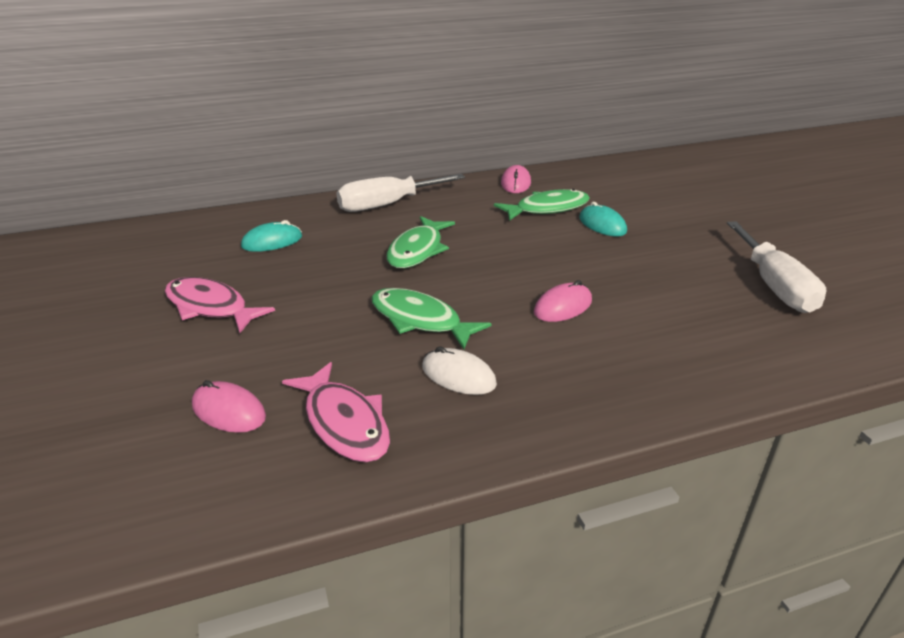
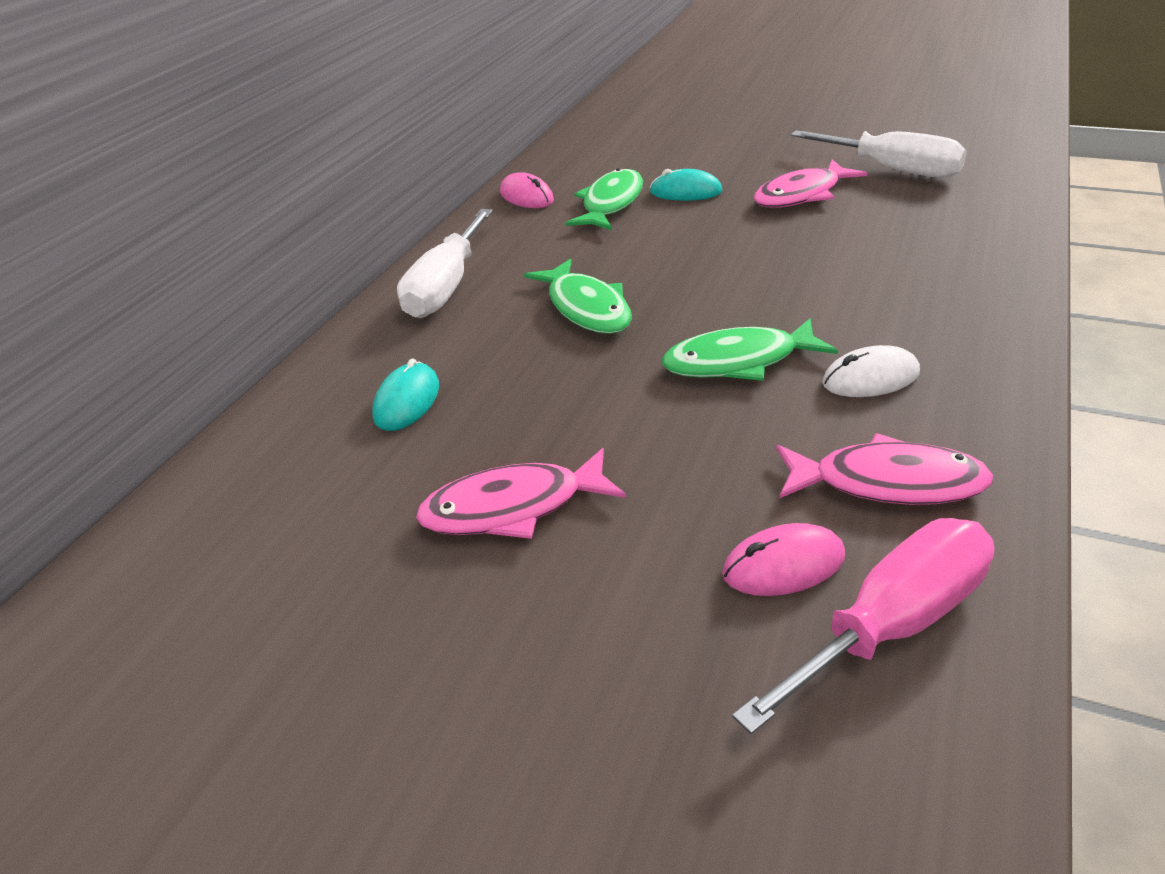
camera: 45 degrees left, 5 degrees up
pink mouse [534,280,592,322] -> none
none -> pink screwdriver [732,518,995,734]
none -> pink fish [754,160,867,208]

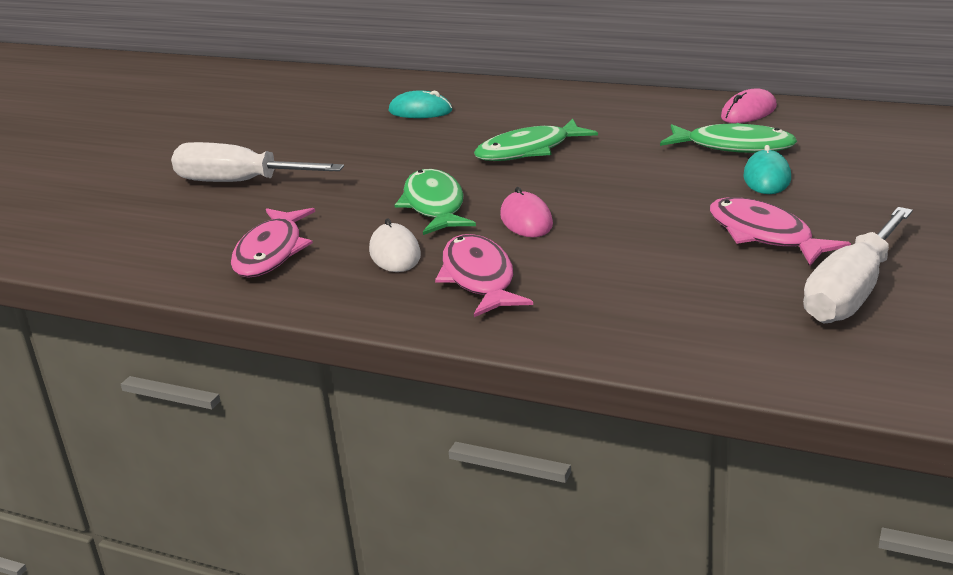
camera: 90 degrees right, 10 degrees down
white screwdriver [397,209,493,318] -> white screwdriver moved to [171,142,344,182]
pink fish [416,448,626,539] -> pink fish moved to [435,234,533,317]
pink mouse [722,523,845,596] -> pink mouse moved to [500,187,553,237]
pink screwdriver [732,518,995,734] -> none

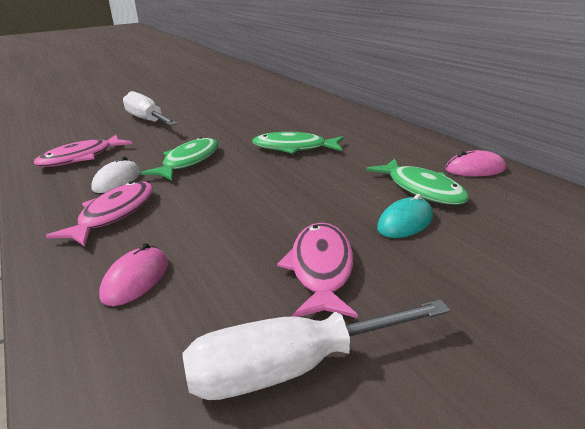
camera: 35 degrees right, 0 degrees up
turquoise mouse [389,90,452,118] -> none
pink mouse [500,187,553,237] -> pink mouse moved to [99,243,168,306]

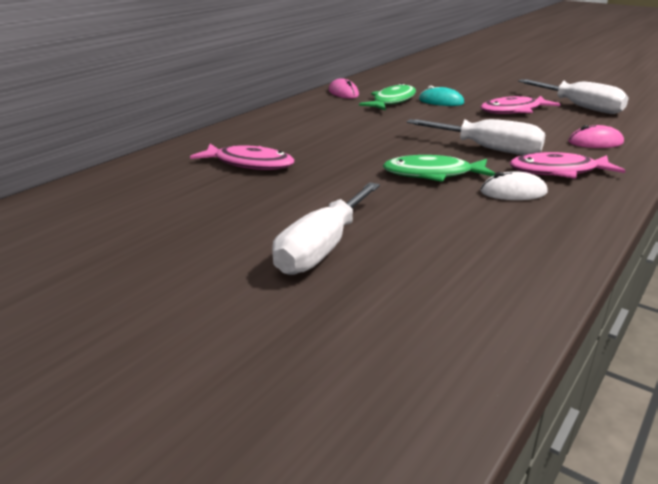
camera: 115 degrees left, 0 degrees up
pink fish [34,135,132,167] -> pink fish moved to [190,144,295,170]
green fish [252,132,344,154] -> none
none -> white screwdriver [407,119,545,155]

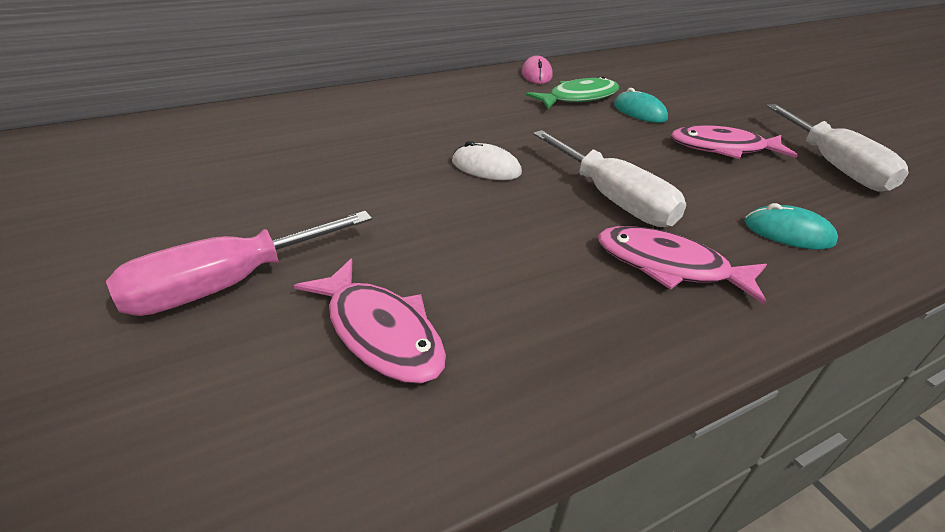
camera: 25 degrees right, 10 degrees up
pink fish [190,144,295,170] -> pink fish moved to [294,258,446,383]
white screwdriver [272,182,380,275] -> pink screwdriver [106,211,372,316]
green fish [383,155,496,182] -> none
white mouse [481,171,548,200] -> white mouse moved to [452,141,522,180]
pink mouse [568,125,624,148] -> turquoise mouse [744,203,838,250]

